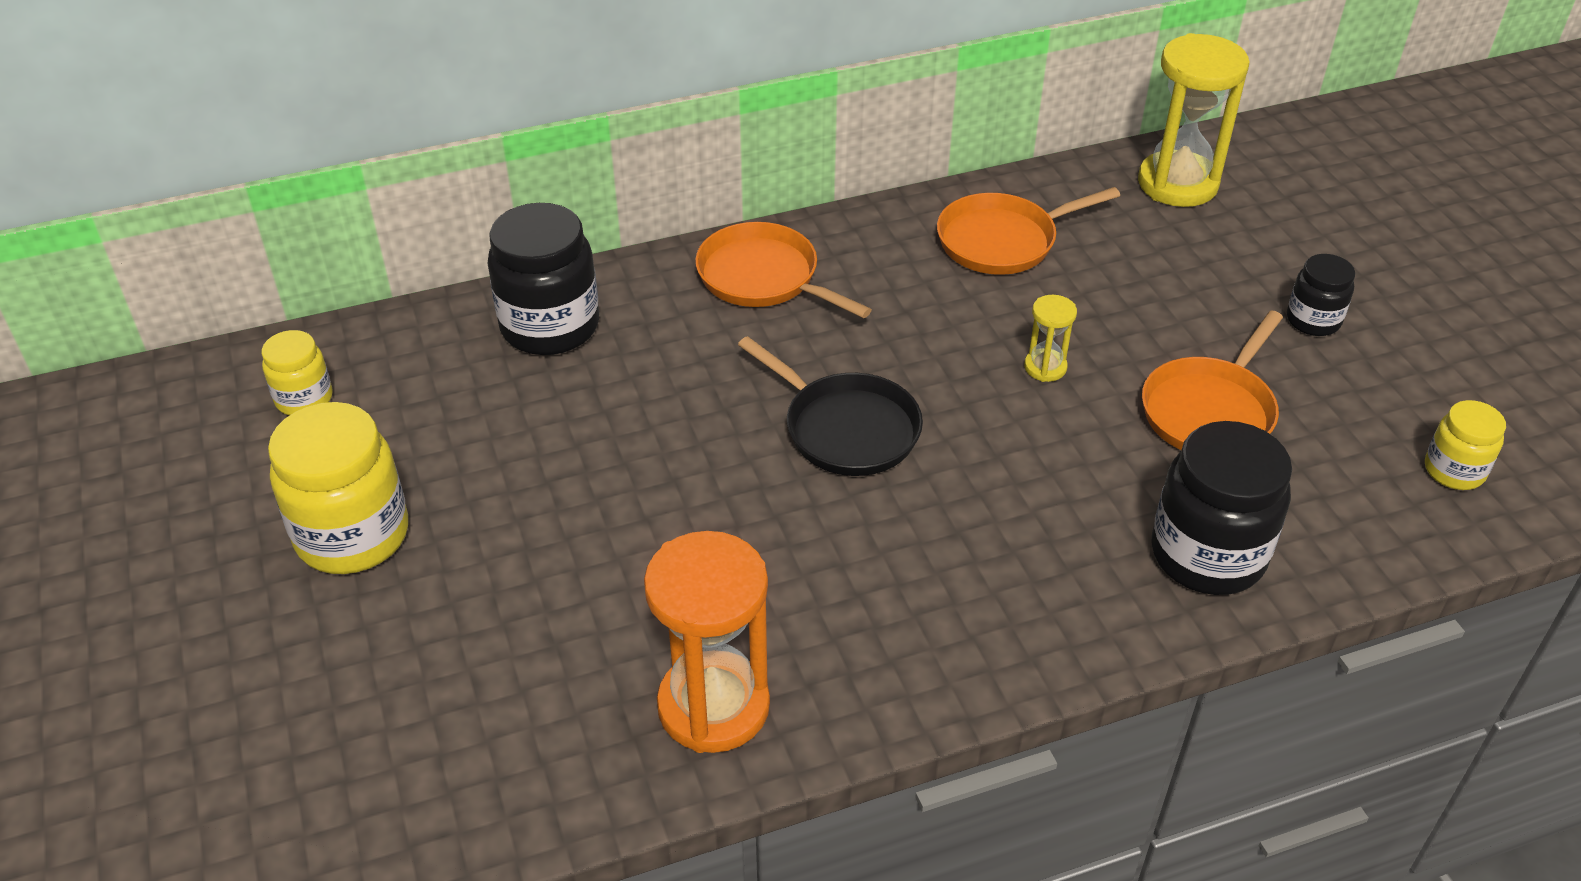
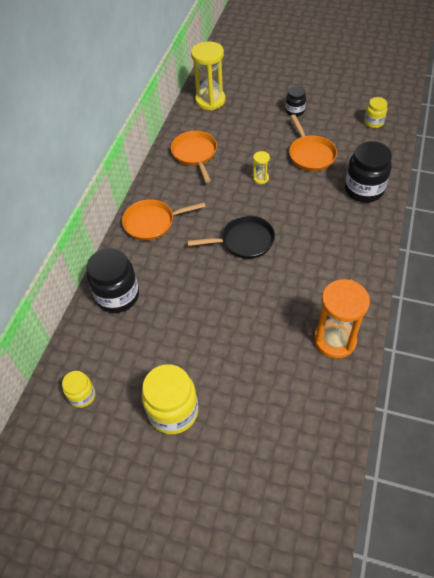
camera: 50 degrees left, 10 degrees up
orange pan [937,187,1120,275] -> orange pan turned 150 degrees clockwise [171,131,217,182]

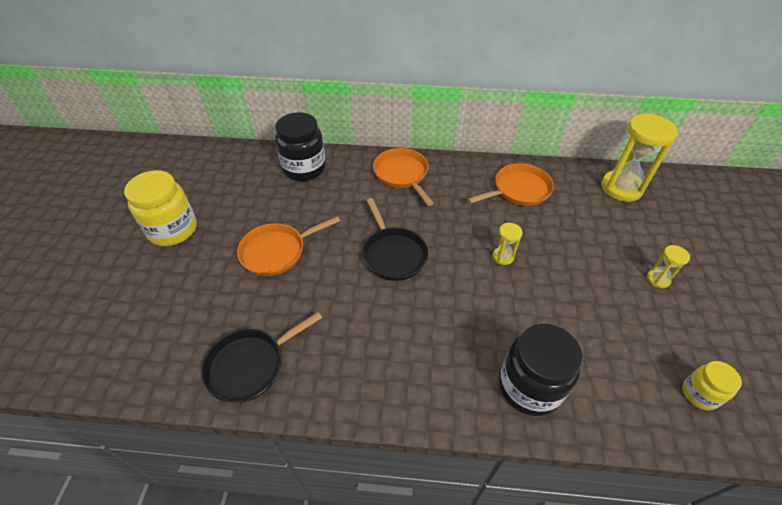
camera: 75 degrees right, 5 degrees down
yellow jar [62,371,95,408] -> none
black jar [285,86,306,117] -> yellow hourglass [647,245,690,288]
orange pan [289,114,337,171] -> orange pan moved to [237,216,340,276]
orange hourglass [314,279,370,359] -> black pan [201,312,322,403]

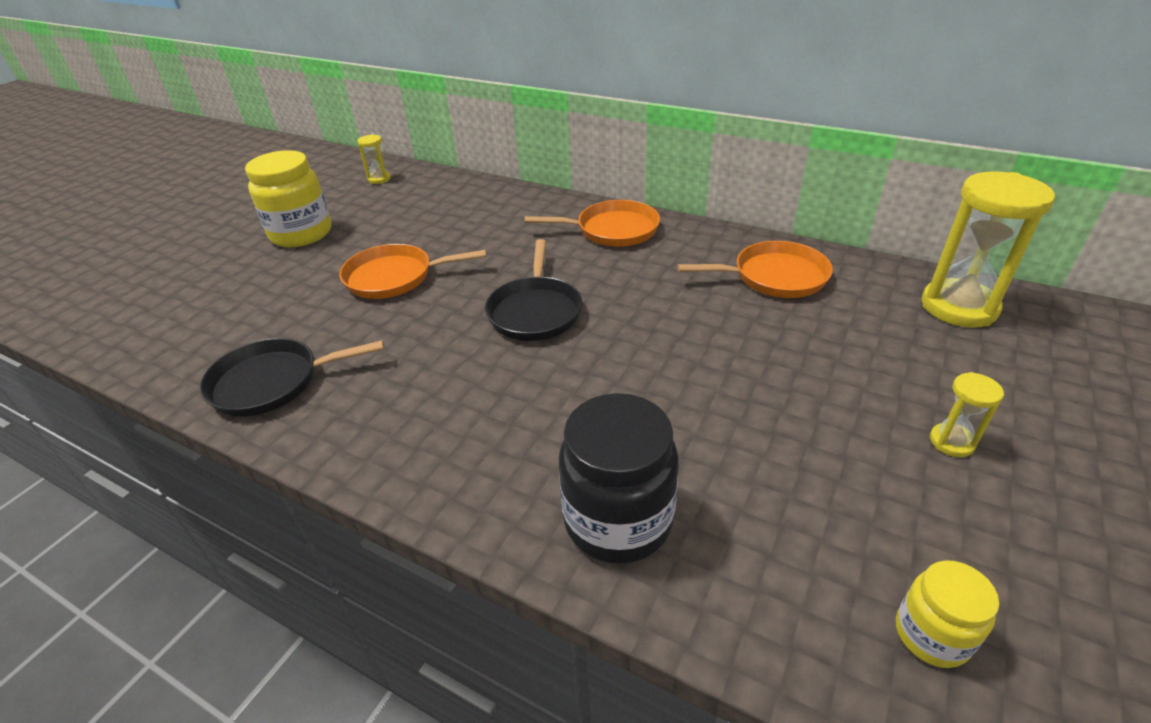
camera: 25 degrees right, 10 degrees down
black jar [275,112,326,181] -> none
orange pan [373,148,434,206] -> orange pan turned 90 degrees clockwise [525,200,660,247]
yellow hourglass [493,223,523,265] -> yellow hourglass moved to [357,134,391,184]

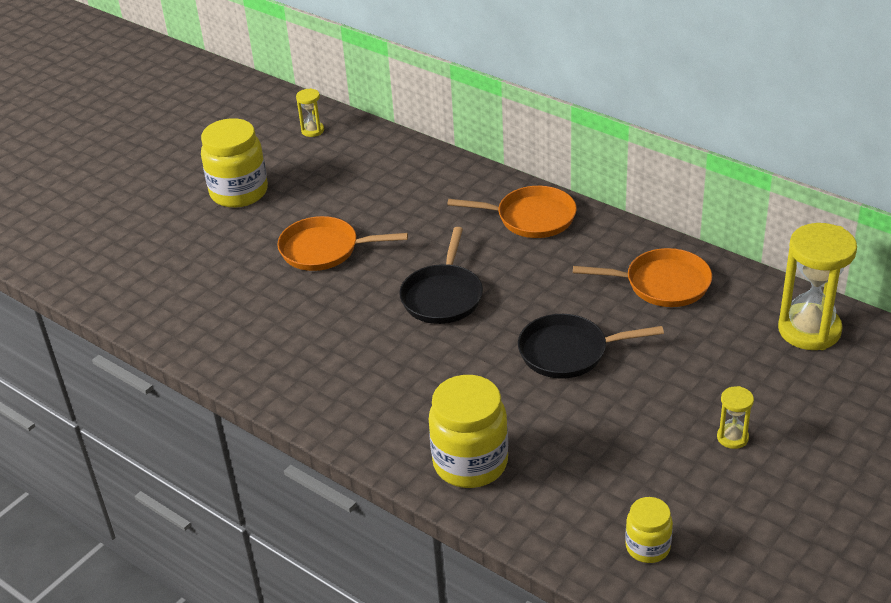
camera: 10 degrees right, 0 degrees up
black pan [200,338,384,417] -> black pan moved to [518,314,664,379]
black jar [558,393,679,564] -> yellow jar [429,375,508,488]

